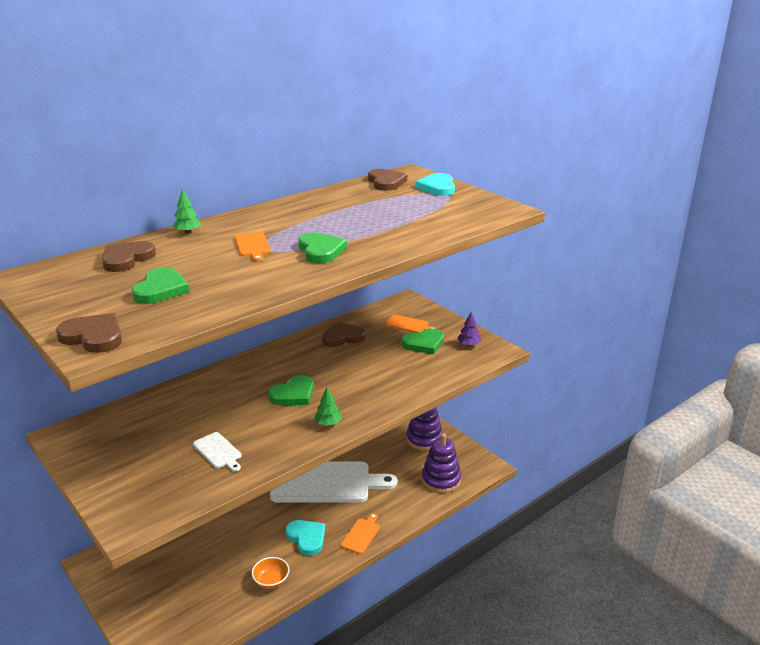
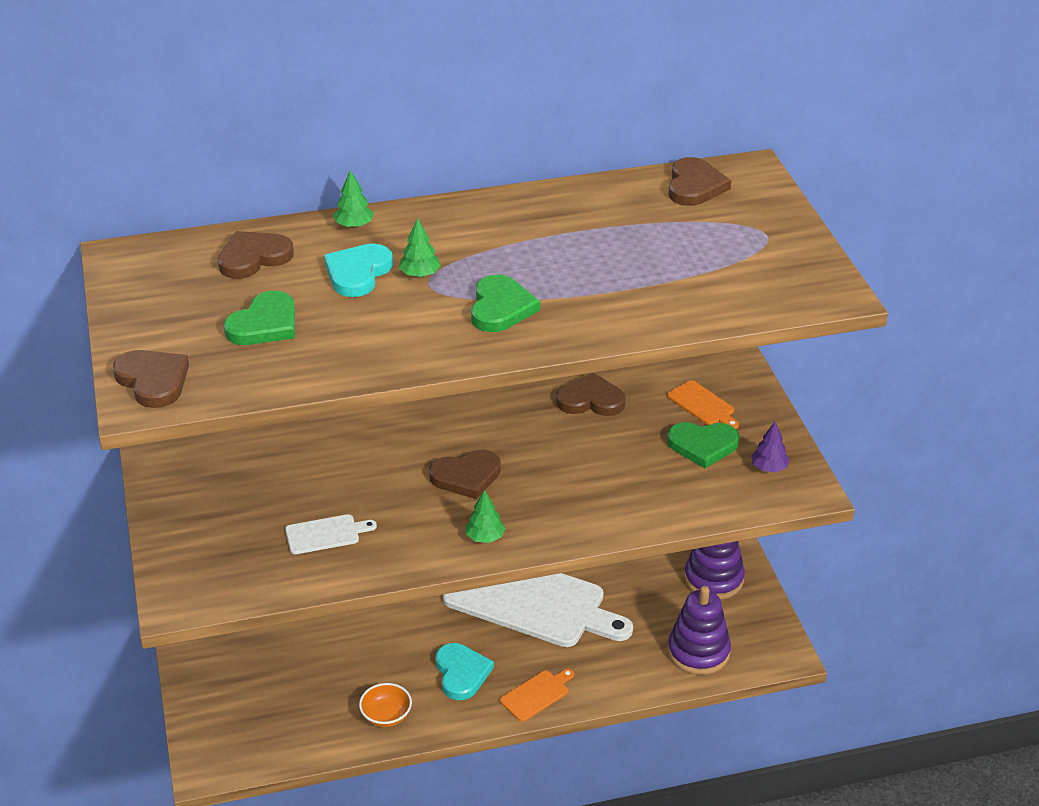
camera: 25 degrees right, 10 degrees up
white cutting board [193,432,242,472] -> white cutting board turned 90 degrees counterclockwise [285,514,377,554]
orange cutting board [234,232,271,261] -> green tree [399,218,441,277]
green heart [268,375,314,405] -> brown heart [429,450,501,499]
turquoise heart [415,173,455,196] -> turquoise heart moved to [324,243,393,297]

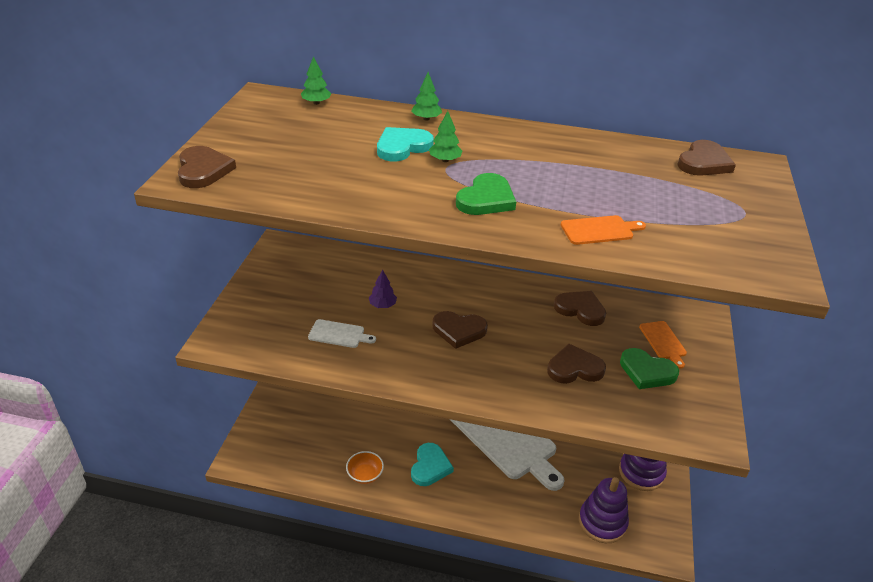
camera: 25 degrees right, 0 degrees up
brown heart [218,231,294,279] -> brown heart moved to [547,344,606,384]
green heart [224,291,295,345] -> none
green tree [466,490,505,543] -> green tree moved to [301,56,331,105]
orange cutting board [500,669,574,722] -> orange cutting board moved to [561,215,646,245]
purple tree [751,422,790,473] -> purple tree moved to [369,270,397,308]

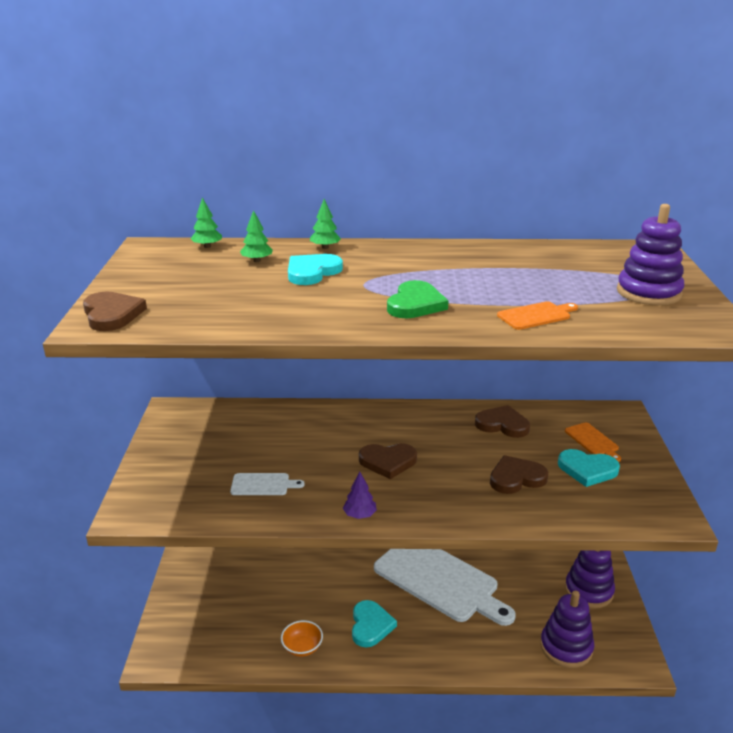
camera: 10 degrees left, 10 degrees down
purple tree [369,270,397,308] -> purple tree moved to [343,472,377,519]
green tree [429,111,463,162] -> green tree moved to [240,210,273,262]
green heart [620,348,679,389] -> turquoise heart [558,449,620,487]
brown heart [677,140,736,176] -> none
none -> purple stacking toy [617,204,684,306]

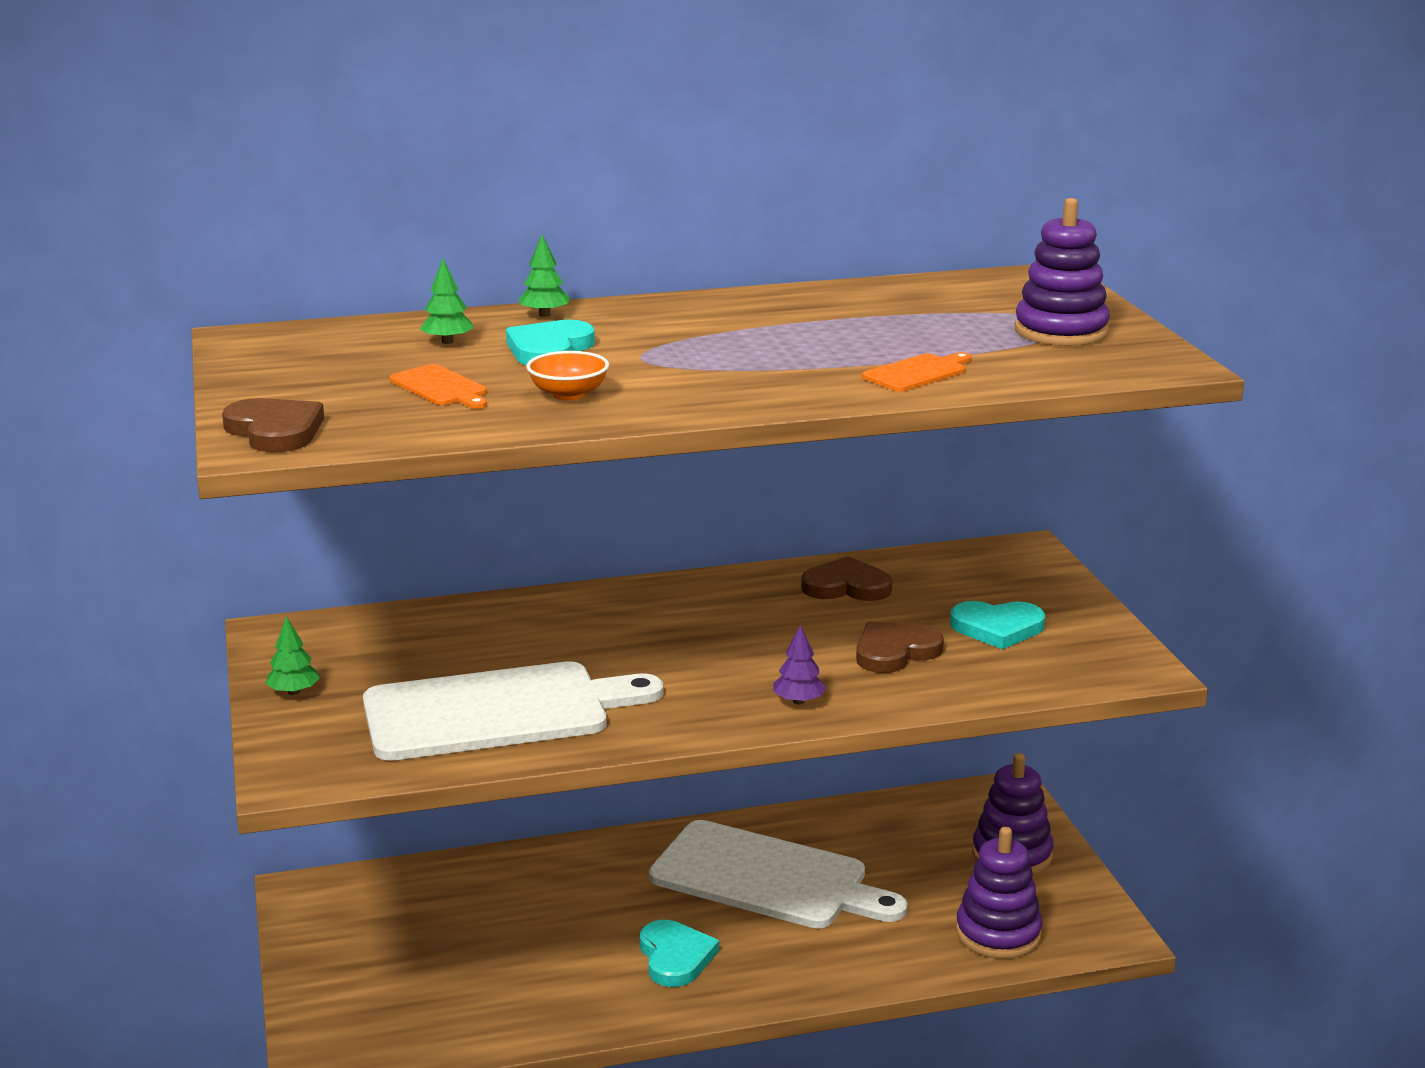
camera: 15 degrees left, 5 degrees down
green tree [191,197,222,248] -> green tree moved to [266,616,320,695]
white cutting board [230,473,305,495] -> white cutting board [363,661,663,761], size x2.45
orange bowl [281,620,323,657] -> orange bowl moved to [526,351,609,400]
purple tree [343,472,377,519] -> purple tree moved to [773,625,826,704]
brown heart [359,443,417,479] -> none
green heart [387,280,449,318] -> none
orange cutting board [565,422,621,462] -> orange cutting board moved to [389,364,487,409]

